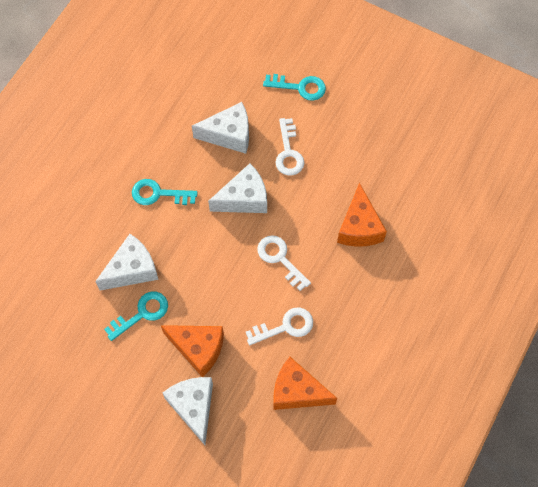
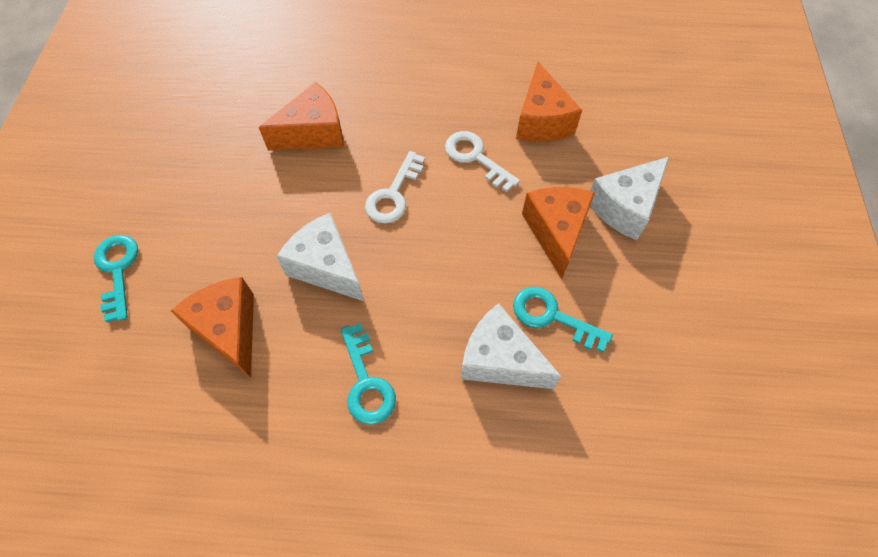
camera: 115 degrees left, 5 degrees down
white cheese [192,102,249,154] -> orange cheese [171,277,254,377]
white key [276,118,304,176] -> none

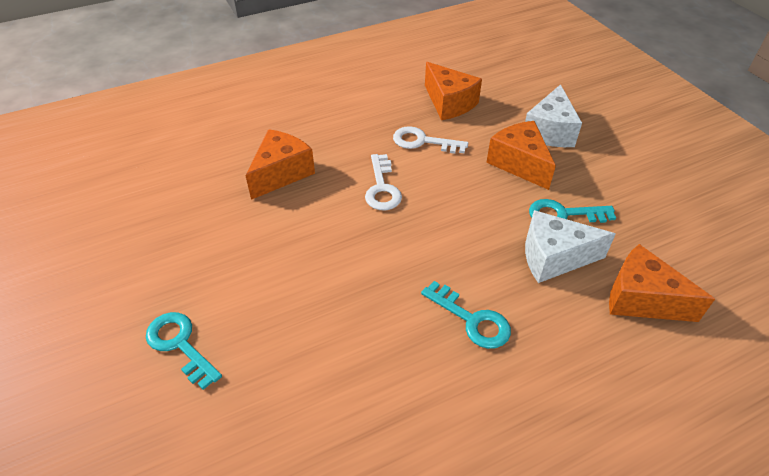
camera: 30 degrees left, 15 degrees down
orange cheese [171,277,254,377] -> orange cheese moved to [609,244,715,322]
white cheese [276,213,364,301] -> none

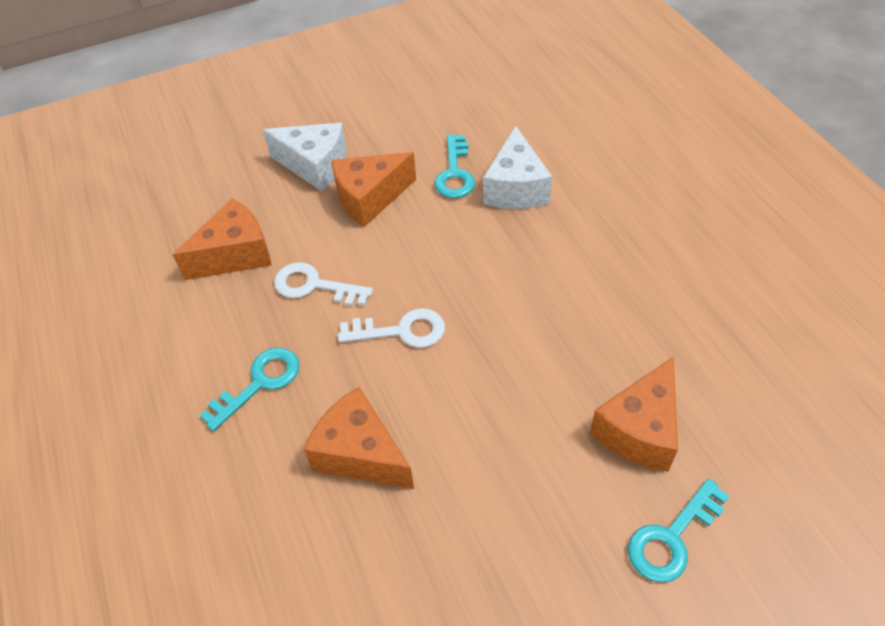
camera: 85 degrees left, 5 degrees up
white key [393,126,468,154] -> white key turned 90 degrees clockwise [274,262,373,306]
turquoise key [421,281,511,349] -> turquoise key moved to [199,347,300,431]
orange cheese [609,244,715,322] -> orange cheese moved to [590,357,678,472]

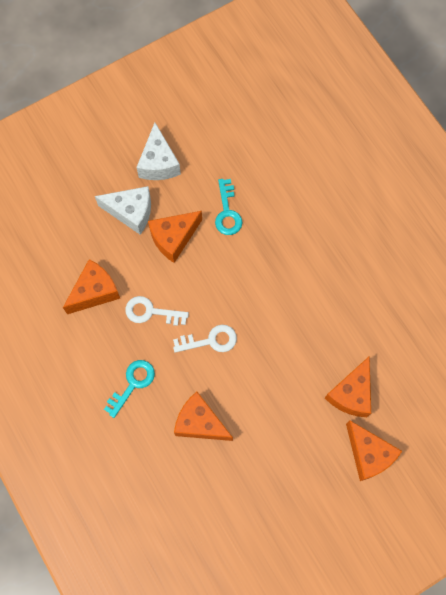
camera: 10 degrees left, 20 degrees up
white cheese [483,126,552,209] -> white cheese moved to [136,123,181,180]
turquoise key [628,478,729,583] -> orange cheese [346,420,402,481]

